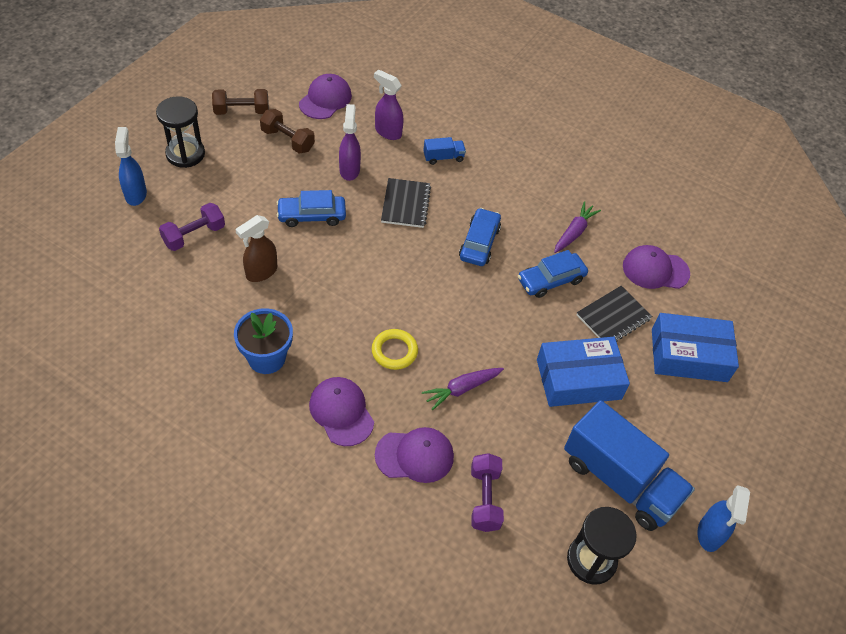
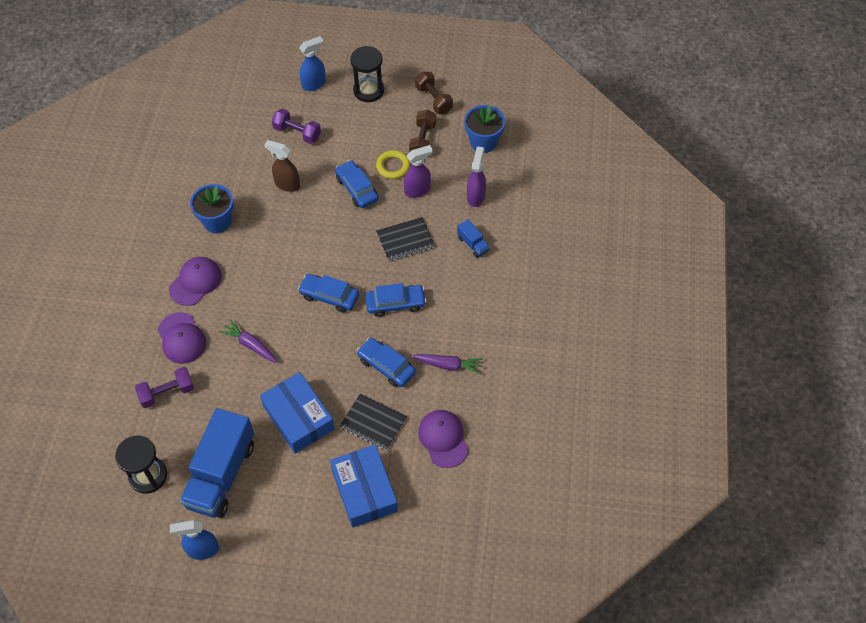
camera: 70 degrees right, 5 degrees up
purple cap [299,74,352,119] -> blue flower pot [464,105,505,153]
yellow ring [372,329,418,370] -> yellow ring moved to [376,150,410,179]
none -> blue car [298,274,359,312]

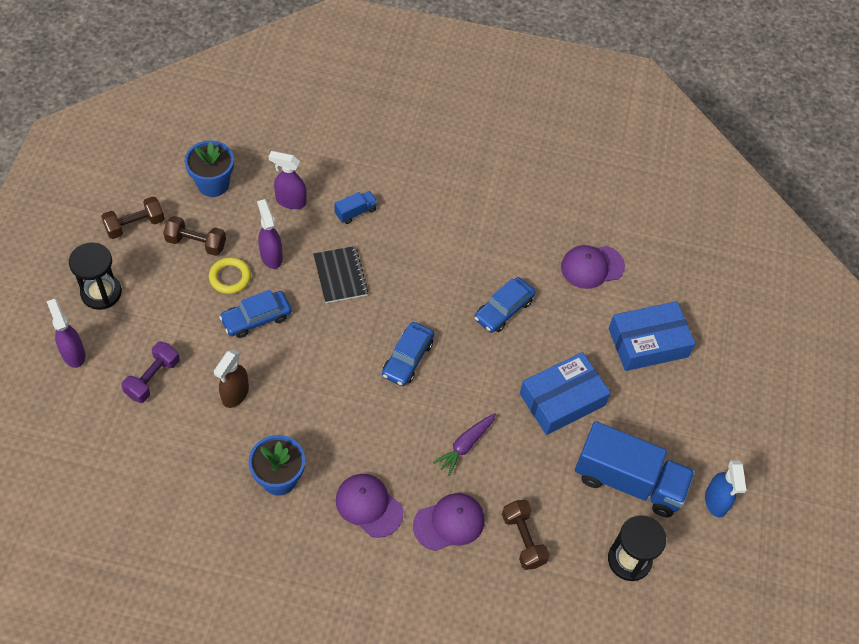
camera: 90 degrees left, 0 degrees up
purple dumbbell [135,367,194,408] -> brown dumbbell [502,500,549,570]
blue spray bottle [299,36,326,91] -> purple spray bottle [47,299,86,368]
black notebook [340,393,407,450] -> none
blue car [365,283,427,317] -> none
purple carrot [412,354,483,374] -> none

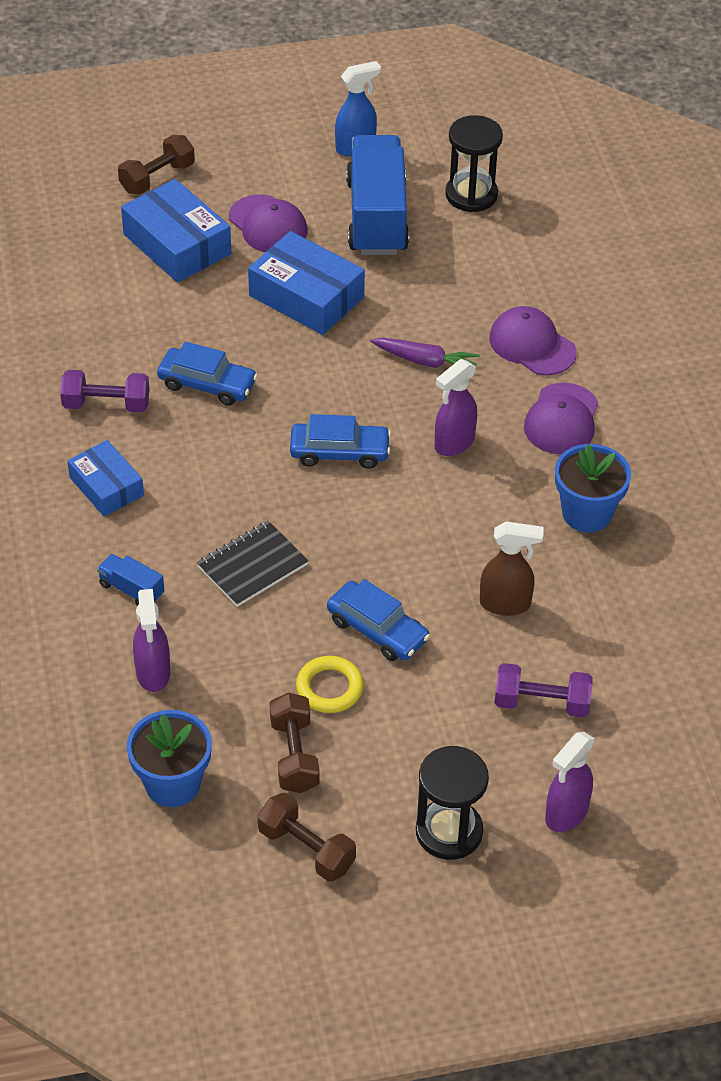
camera: 110 degrees left, 10 degrees down
purple spray bottle [257,199,283,269] -> purple spray bottle moved to [435,359,477,456]
brown dumbbell [502,500,549,570] -> brown dumbbell moved to [118,135,195,194]
purple cap [561,245,625,289] -> purple cap moved to [229,195,307,252]
none -> purple dumbbell [60,370,149,413]
none -> blue box [68,440,144,516]

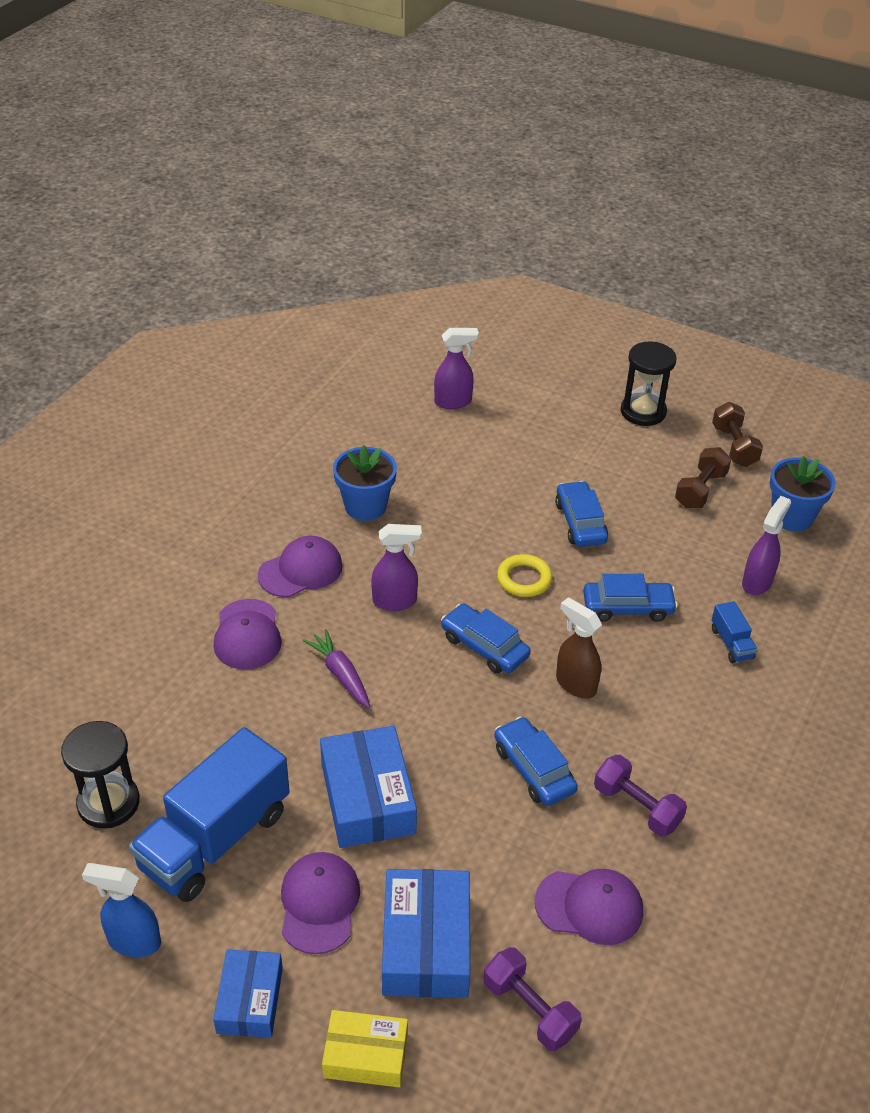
camera: 140 degrees left, 5 degrees down
blue box [68,440,144,516] -> blue box moved to [213,949,283,1038]
brown dumbbell [118,135,195,194] -> yellow box [322,1010,408,1087]
black notebook [197,521,309,607] -> blue car [583,574,678,622]
yellow ring [296,656,364,713] -> yellow ring moved to [497,554,552,597]
brown spray bottle [480,521,544,616] -> brown spray bottle moved to [556,597,602,698]
purple dumbbell [495,663,593,718] -> purple dumbbell moved to [483,947,582,1051]
purple spray bottle [545,732,595,832] -> purple spray bottle moved to [434,328,479,409]
none -> purple cap [535,869,643,945]

